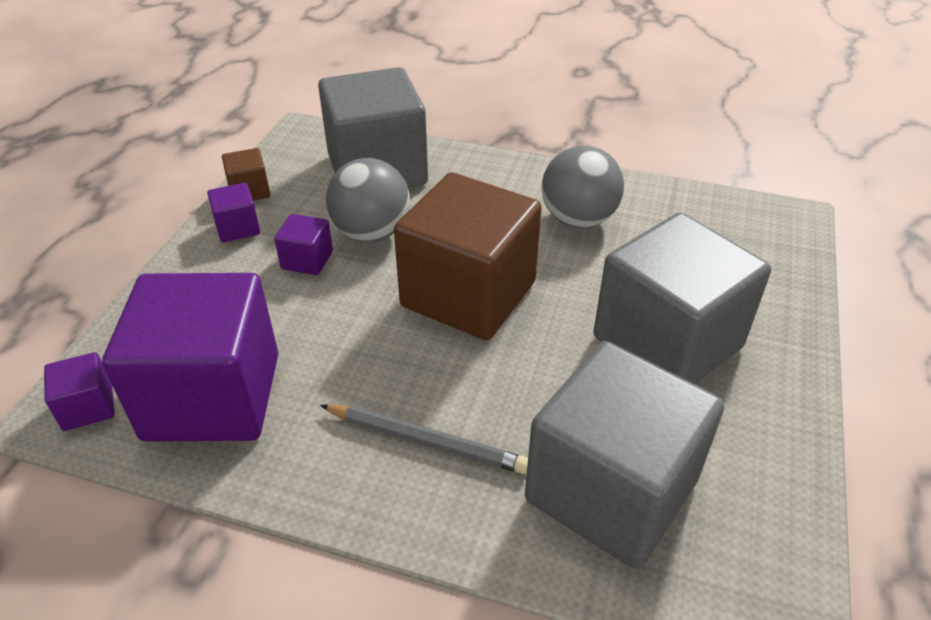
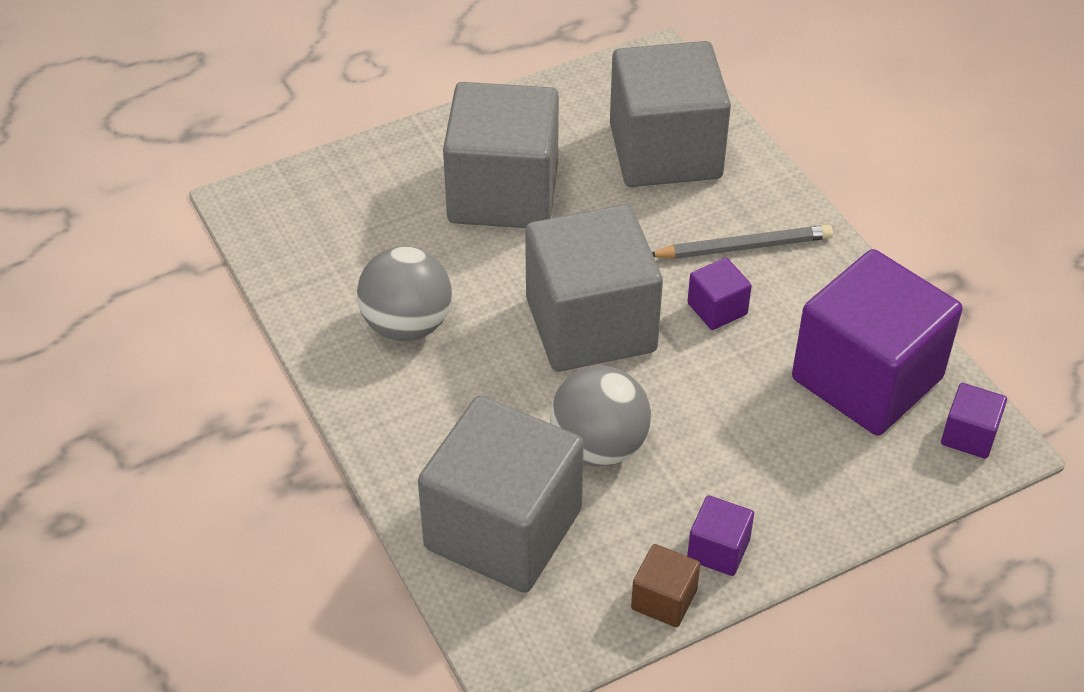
camera: 135 degrees left, 5 degrees up
purple cube [274,214,333,275] -> purple cube moved to [687,258,752,330]
grey pencil [320,404,528,474] -> grey pencil turned 105 degrees clockwise [652,225,833,259]
brown cube [394,172,542,340] -> grey cube [525,204,663,372]

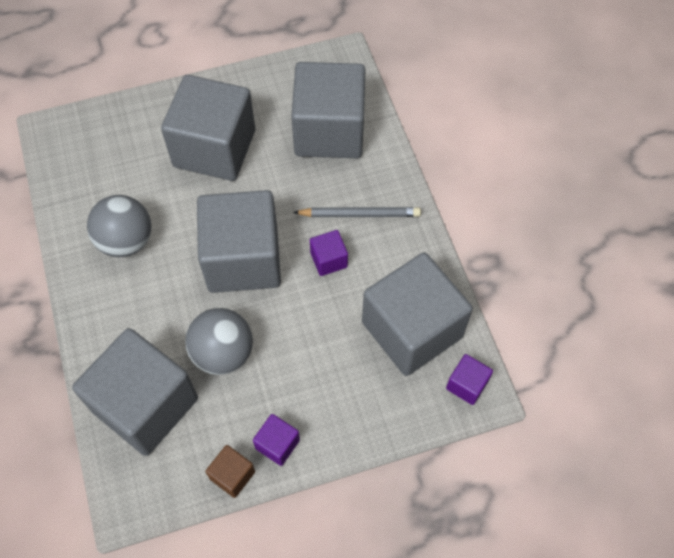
camera: 10 degrees right, 15 degrees up
purple cube [792,249,963,436] -> grey cube [362,252,473,376]

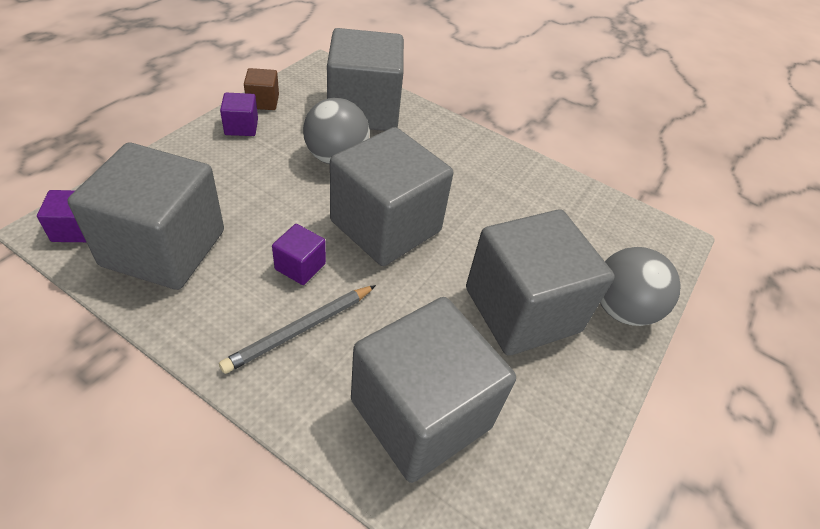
camera: 135 degrees right, 15 degrees down
grey ball [87,195,152,257] -> grey ball moved to [600,247,680,326]

